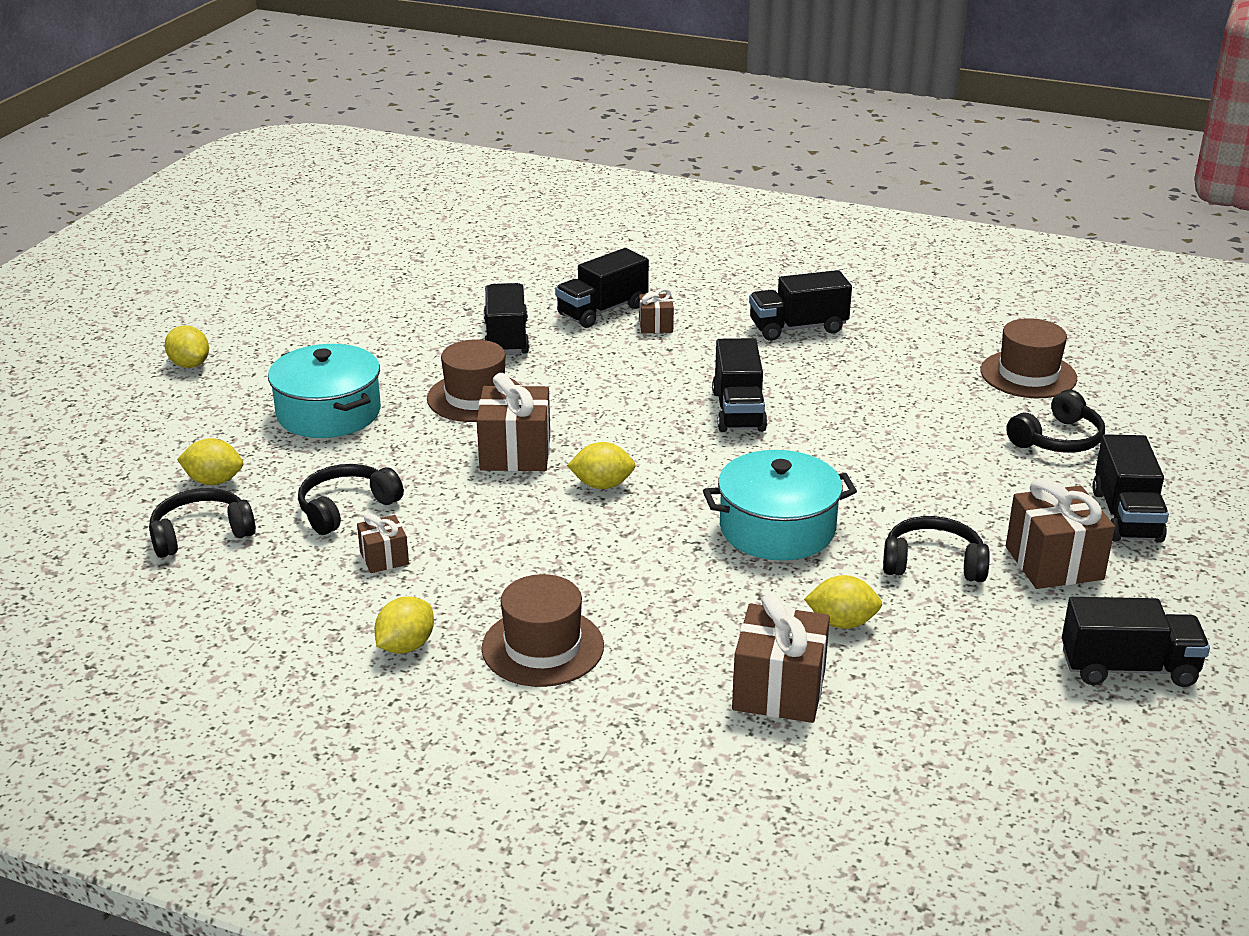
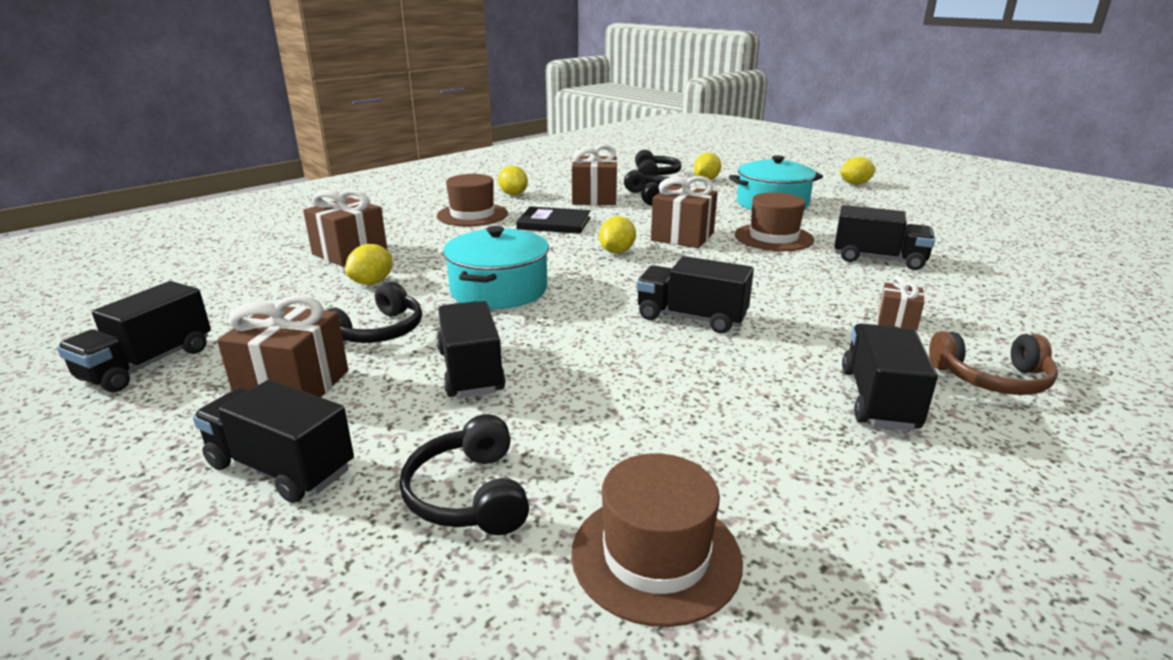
camera: 115 degrees right, 5 degrees down
brown gift [357,513,409,573] -> brown gift [572,145,617,205], size x1.83
black truck [555,248,649,328] -> black truck moved to [437,301,506,398]
none -> black book [516,206,590,234]
none -> brown headphones [929,331,1058,395]

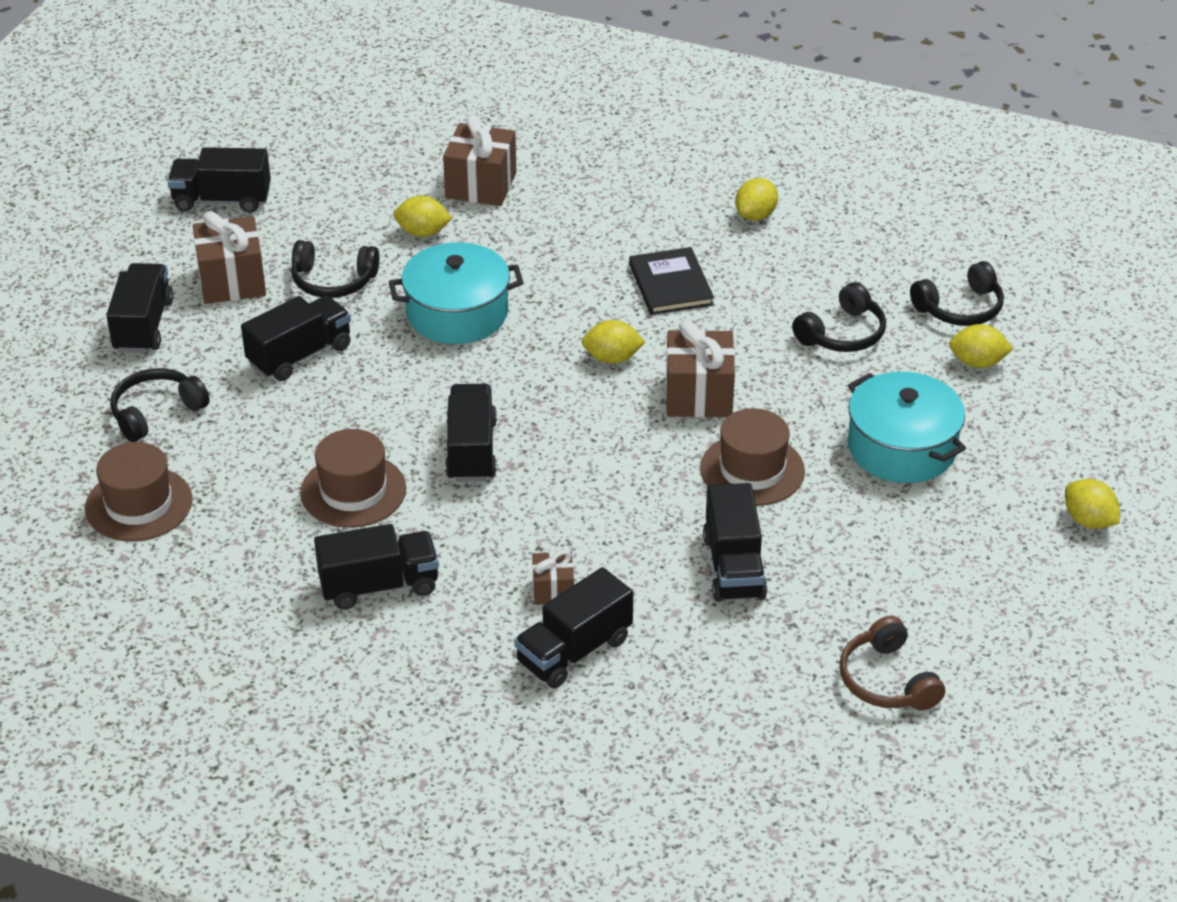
camera: 65 degrees right, 15 degrees up
brown hat [437,174,508,226] -> brown hat moved to [300,429,406,528]
brown gift [572,145,617,205] -> none
brown headphones [929,331,1058,395] -> brown headphones moved to [839,616,945,710]
none -> black truck [514,567,633,689]

